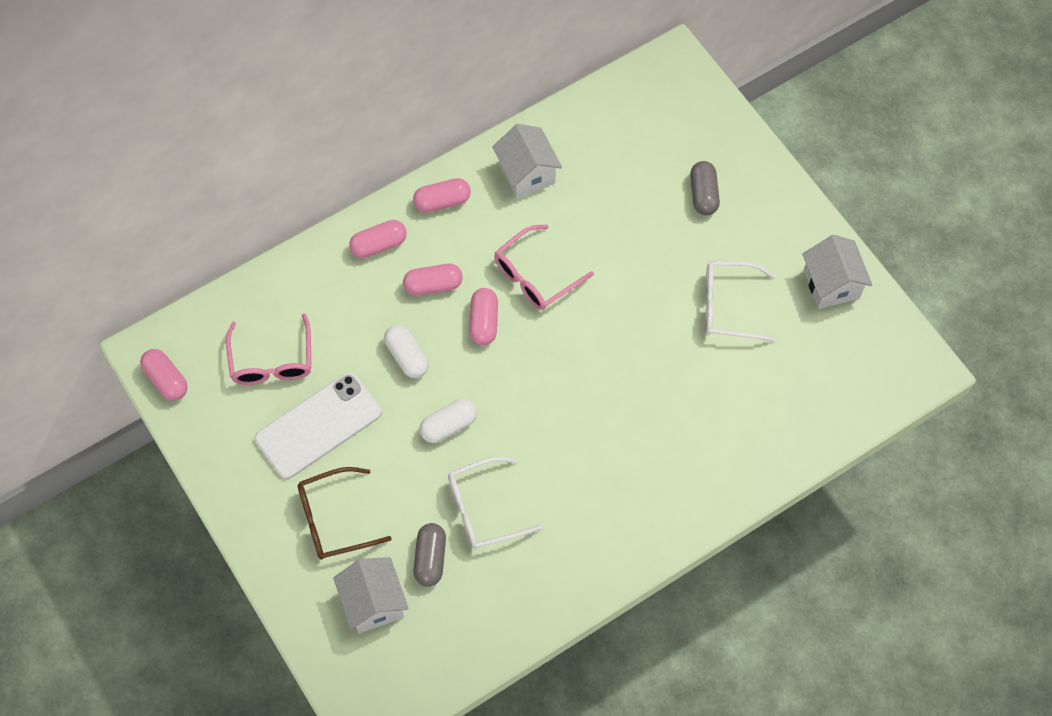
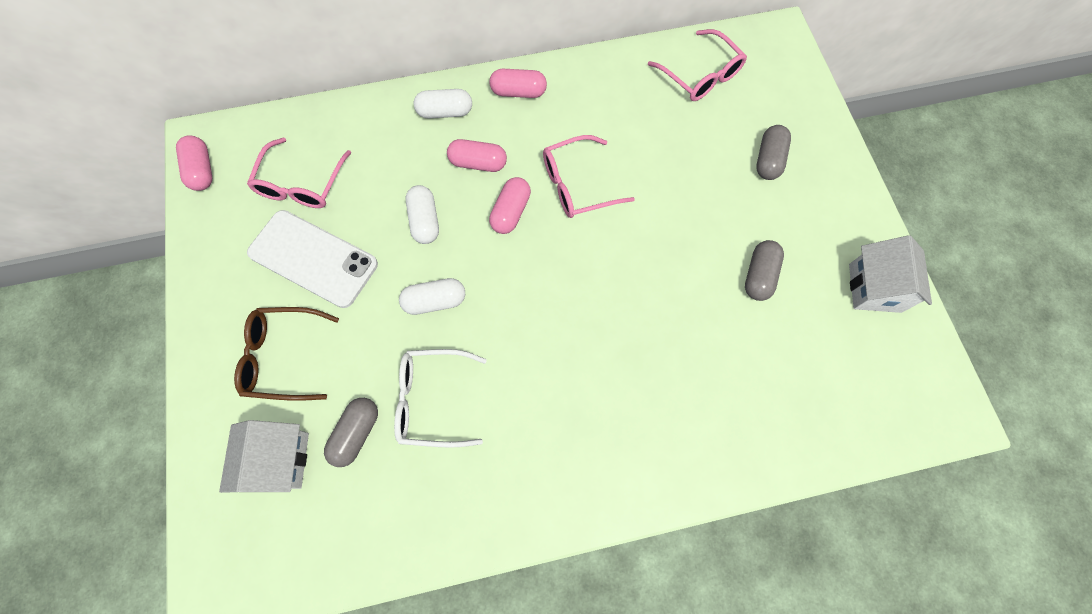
camera: 20 degrees right, 5 degrees up
white phone [255,372,382,479] -> white phone turned 45 degrees clockwise [247,210,378,308]
pink capsule [349,220,407,258] -> white capsule [414,89,472,119]
white house [492,124,562,198] -> none
white glasses [705,262,776,342] -> grey capsule [745,240,784,301]
none -> pink glasses [648,29,747,101]

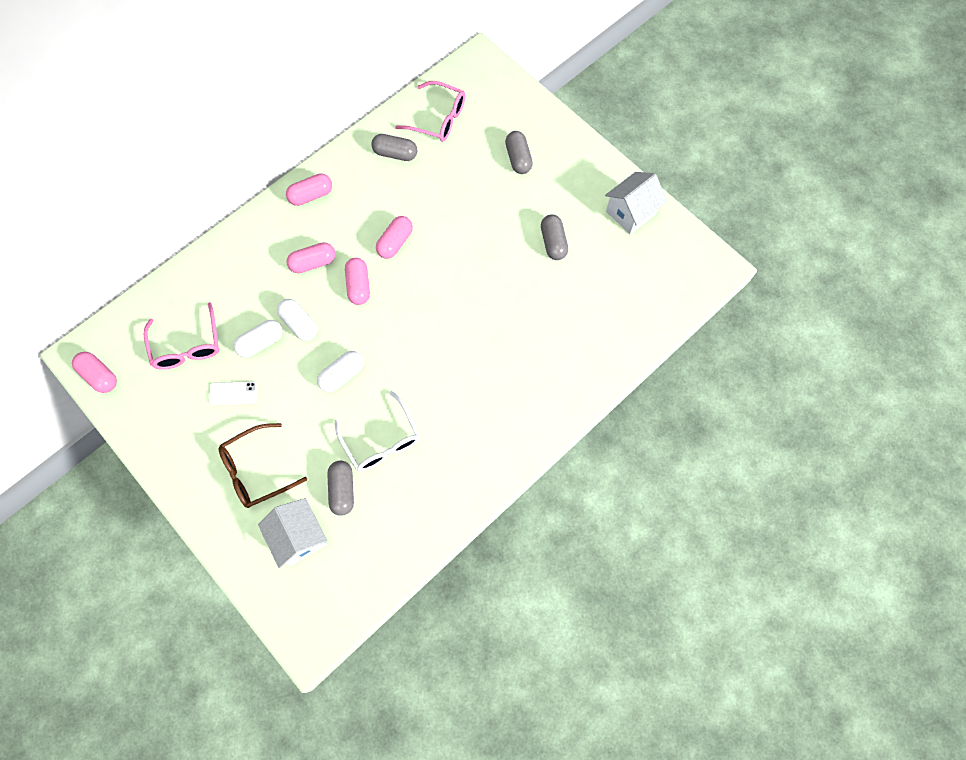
camera: 30 degrees left, 0 degrees up
white phone [247,210,378,308] -> white phone [208,381,258,405], size x0.47
white glasses [394,349,487,448] -> white glasses turned 90 degrees counterclockwise [335,391,420,472]
white capsule [414,89,472,119] -> white capsule moved to [234,320,283,357]
pink glasses [543,135,635,218] -> pink capsule [376,216,413,259]
white house [849,235,932,313] -> white house turned 75 degrees clockwise [605,172,667,234]
none -> grey capsule [371,134,417,161]

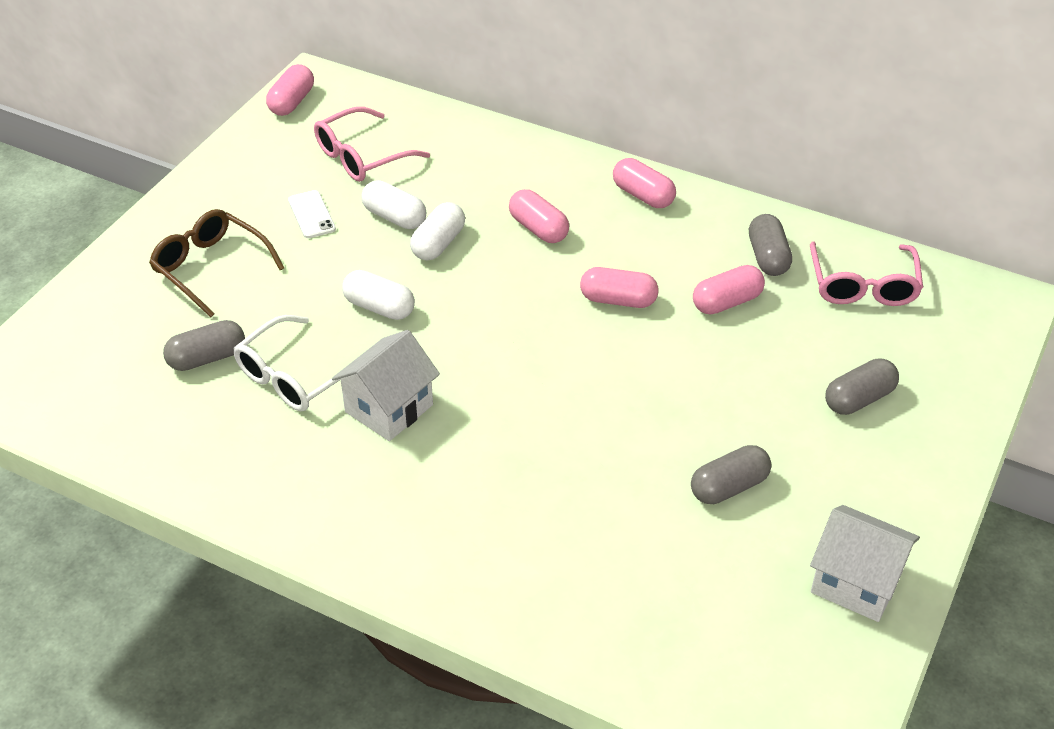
camera: 70 degrees right, 25 degrees down
white house [258,498,327,568] -> white house moved to [332,330,440,441]
pink capsule [345,258,370,305] -> pink capsule moved to [693,265,765,314]

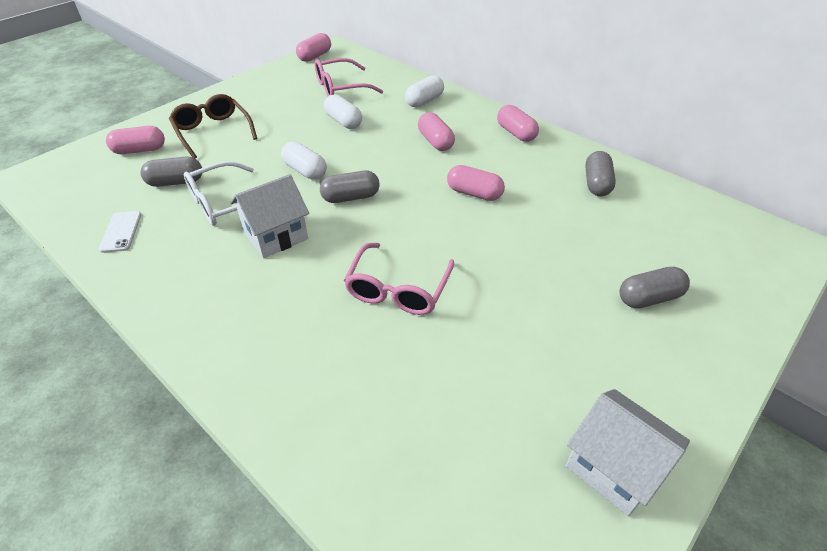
camera: 15 degrees right, 0 degrees up
white phone [288,190,336,238] -> white phone moved to [99,211,142,253]
white capsule [410,202,465,261] -> white capsule moved to [405,75,444,107]
grey capsule [691,445,771,504] -> grey capsule moved to [320,171,380,203]
pink capsule [693,265,765,314] -> pink capsule moved to [106,126,165,154]
pink glasses [810,242,923,306] -> pink glasses moved to [344,243,454,315]

